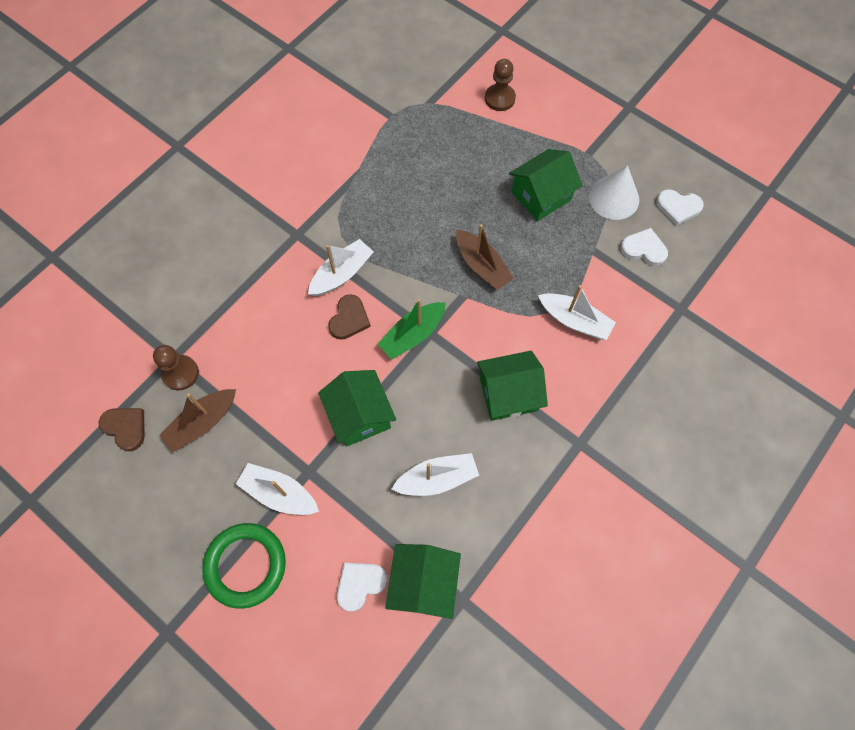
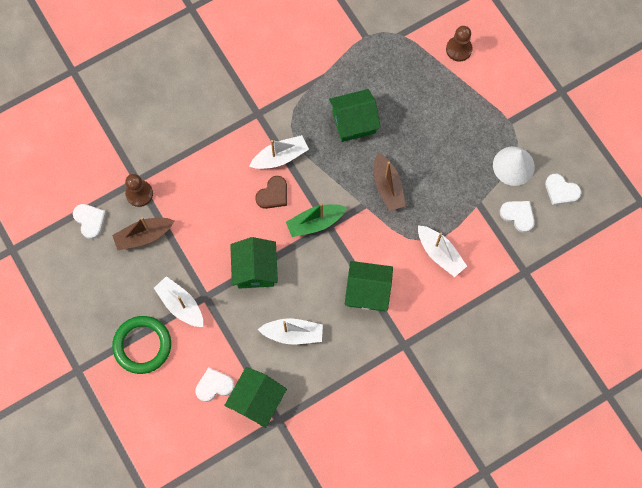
camera: 20 degrees right, 5 degrees up
brown heart [99,408,145,451] -> white heart [73,204,106,239]
green house [509,149,583,221] -> green house moved to [329,89,381,142]

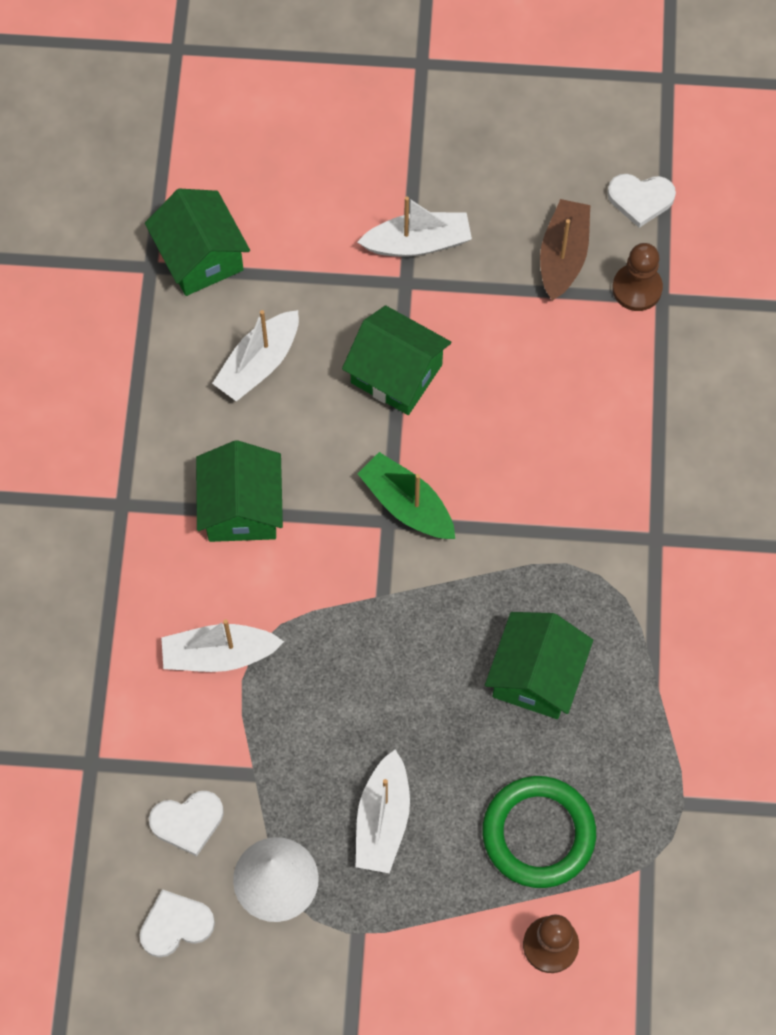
camera: 125 degrees right, 5 degrees down
green ring [112,316,171,374] -> green ring moved to [482,776,596,888]
white heart [195,367,235,402] -> none
white boat [249,135,309,169] -> white boat moved to [356,749,410,873]
brown heart [255,176,287,209] -> none
green boat [286,203,347,237] -> green boat turned 60 degrees counterclockwise [357,452,455,539]
green house [345,261,393,311] -> green house turned 45 degrees counterclockwise [196,440,283,542]
brown boat [374,153,405,211] -> none

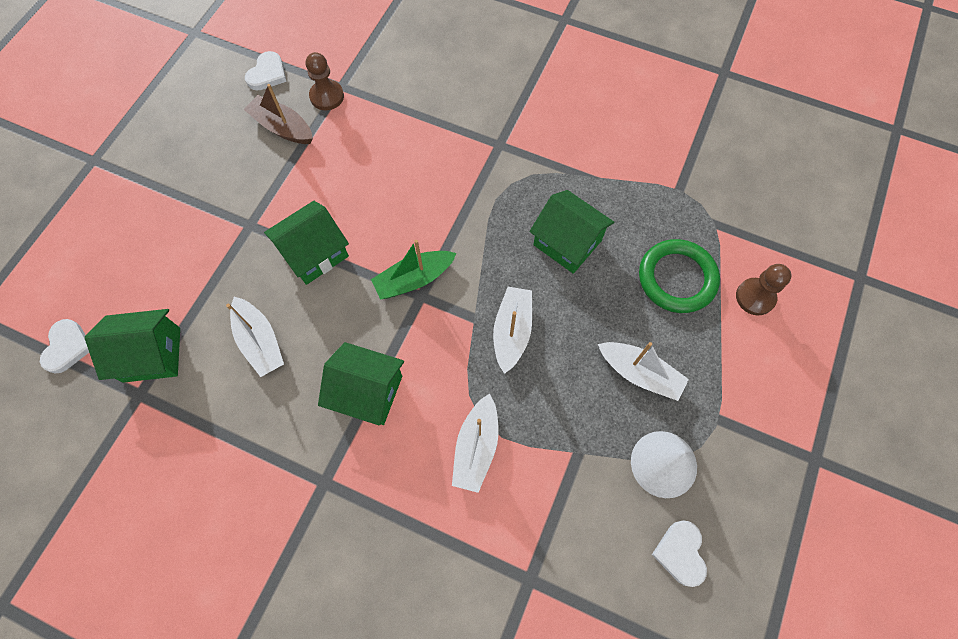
camera: 70 degrees left, 0 degrees up
white heart [149,791,224,856] -> white heart moved to [40,319,89,374]
white boat [358,196,472,257] -> white boat moved to [493,287,532,374]

